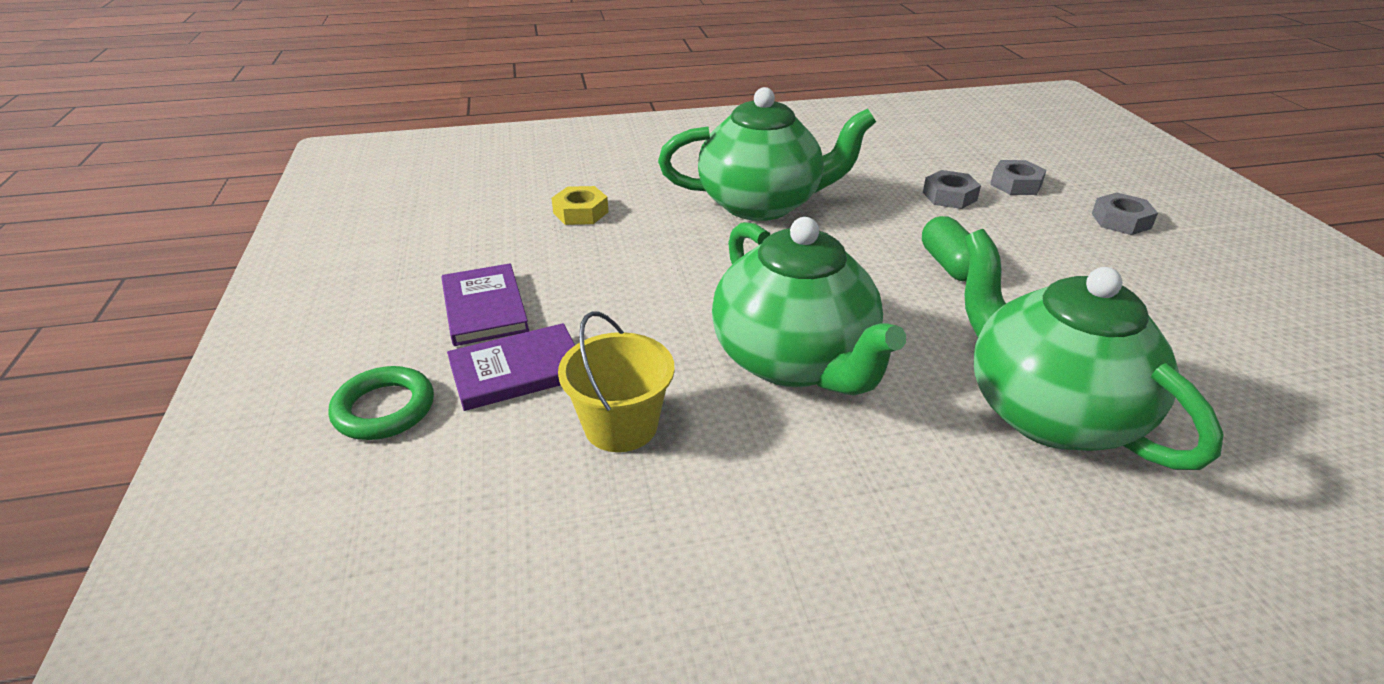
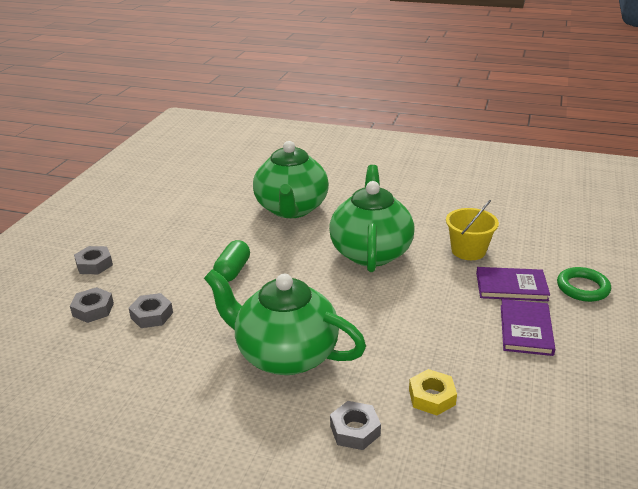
camera: 150 degrees left, 5 degrees down
none -> grey nut [330,401,381,450]

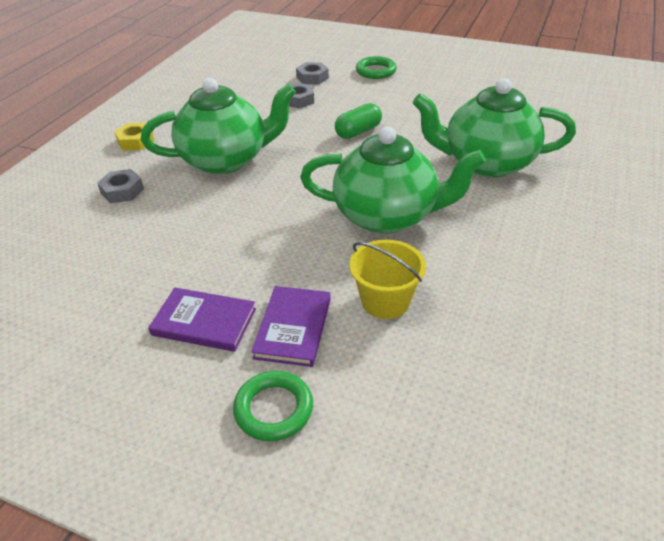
camera: 95 degrees right, 10 degrees up
grey nut [74,246,113,274] -> green ring [356,56,397,79]
green teapot [204,269,366,375] -> green teapot turned 45 degrees clockwise [141,78,296,174]
green capsule [213,240,250,282] -> green capsule turned 60 degrees counterclockwise [335,103,382,139]
yellow nut [409,369,457,415] -> yellow nut moved to [114,123,154,150]

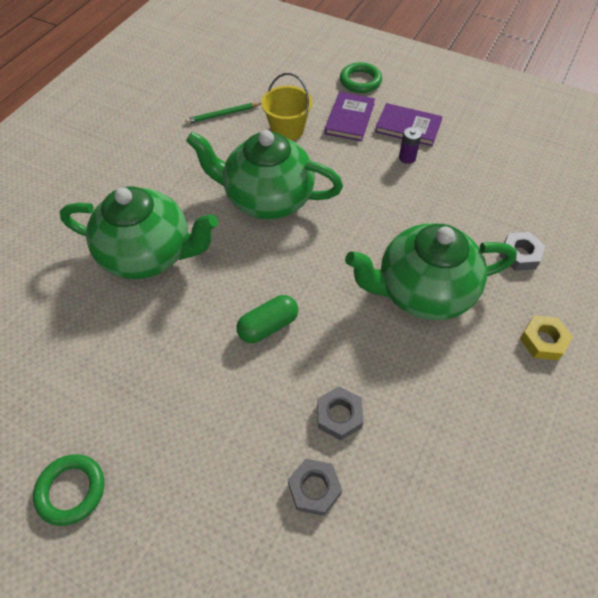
camera: 175 degrees left, 15 degrees up
green ring [356,56,397,79] -> green ring moved to [33,454,104,526]
none -> green pencil [185,103,261,124]
none -> purple battery [399,127,422,164]

